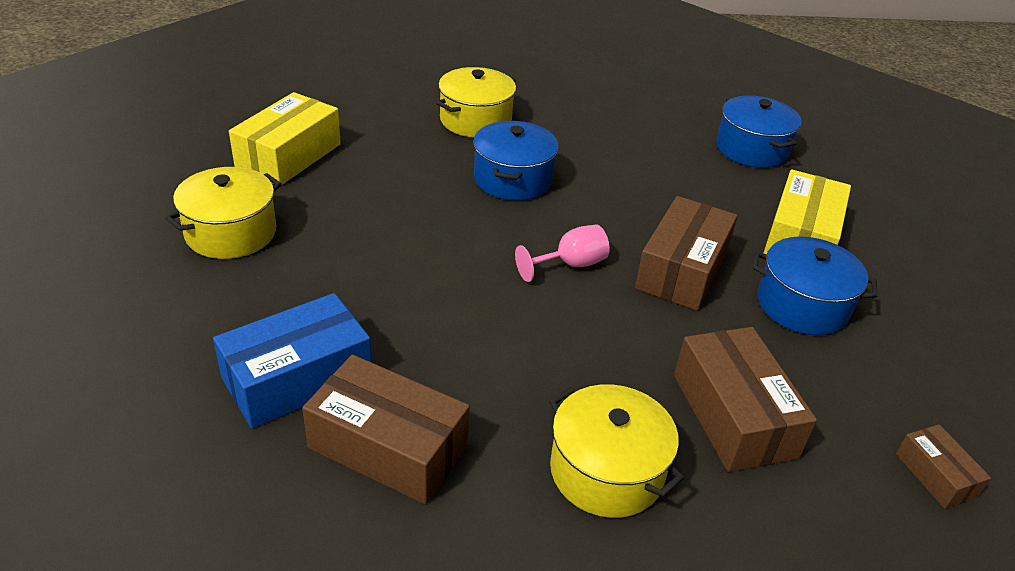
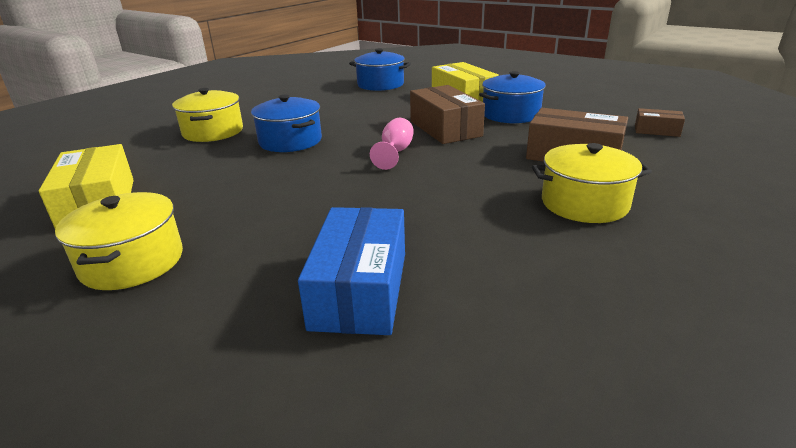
camera: 45 degrees left, 10 degrees down
brown box [302,355,470,504] -> none

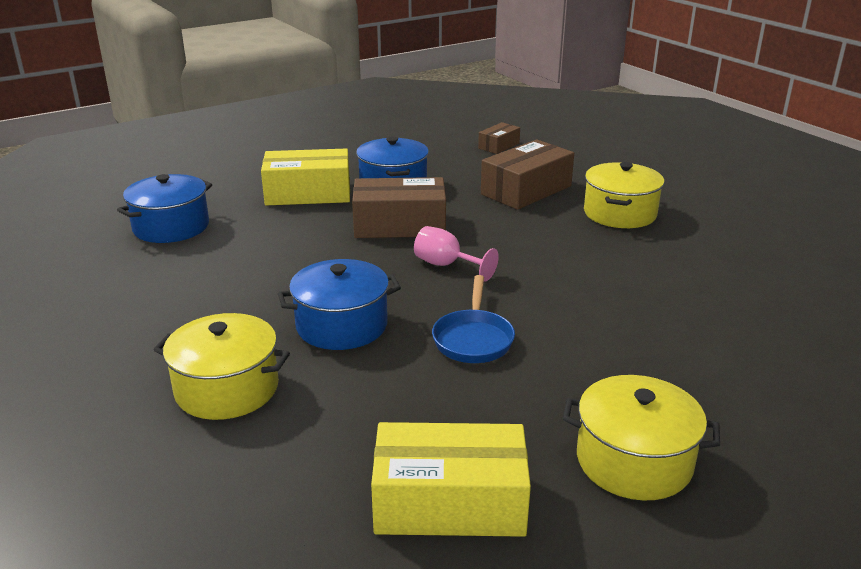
camera: 70 degrees left, 0 degrees up
blue box [298,207,405,335] -> none
none -> blue pan [432,275,515,363]

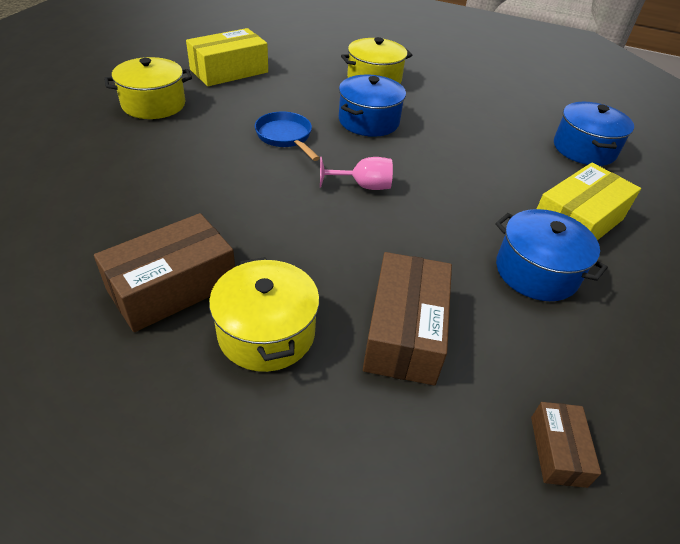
camera: 140 degrees right, 15 degrees up
brown box [352,177,446,238] -> brown box moved to [94,213,235,332]

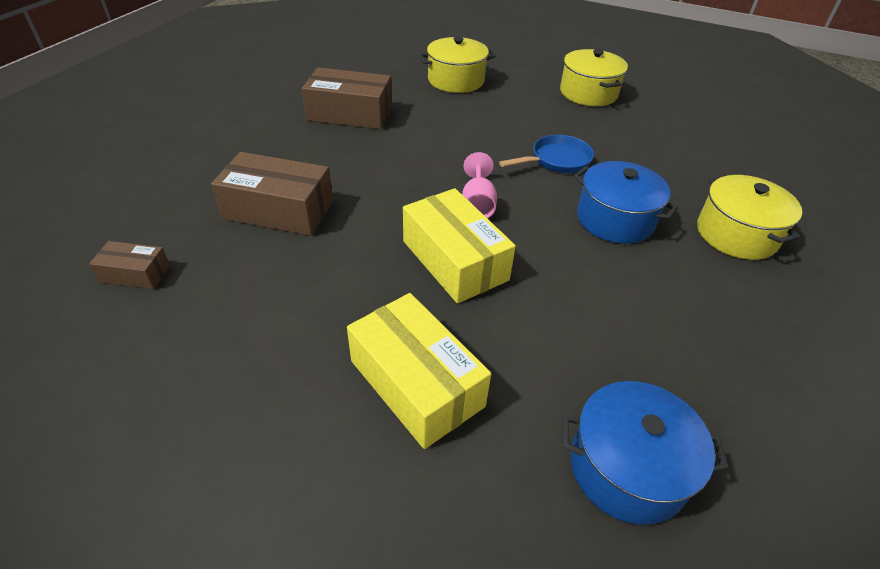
camera: 95 degrees right, 0 degrees up
brown box [94,213,235,332] -> brown box turned 45 degrees counterclockwise [302,67,392,129]
yellow box [186,28,268,86] -> yellow box moved to [403,188,516,303]
yellow pot [209,257,320,372] -> yellow pot moved to [419,37,496,93]
blue pot [495,209,608,301] -> none

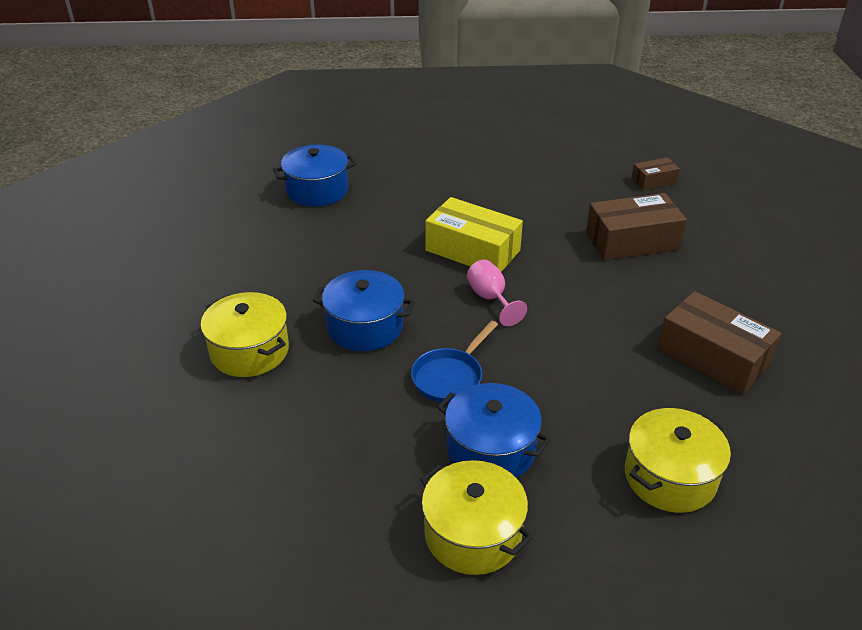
camera: 155 degrees right, 5 degrees down
brown box [302,67,392,129] -> brown box turned 60 degrees clockwise [658,291,782,394]
yellow box [347,293,491,449] -> none
none -> blue pot [437,383,551,478]

